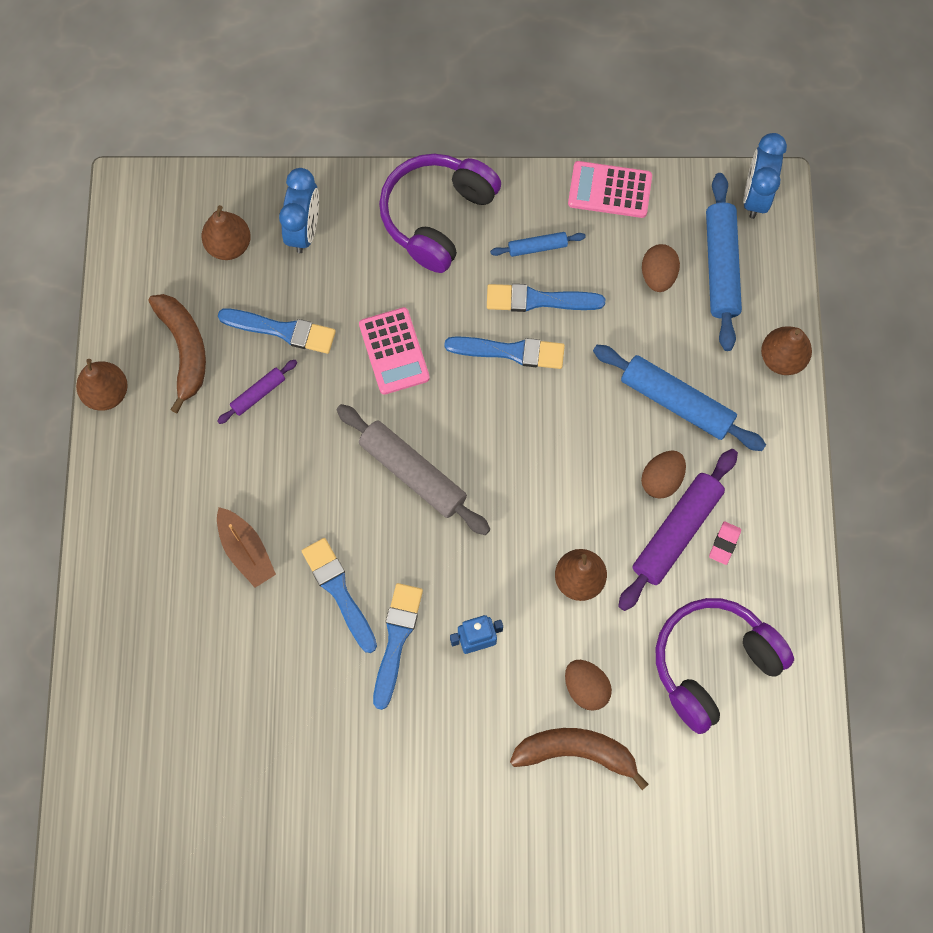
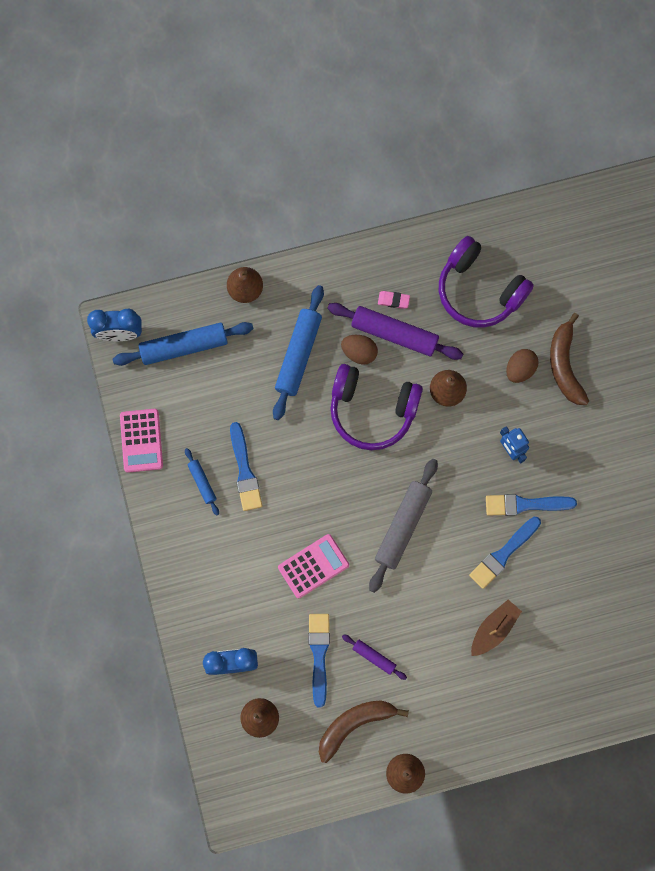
camera: 105 degrees left, 5 degrees up
purple headphones [379,154,501,273] -> purple headphones moved to [330,364,423,450]
blue brush [444,336,565,369] -> none
brown egg [642,244,680,292] -> none

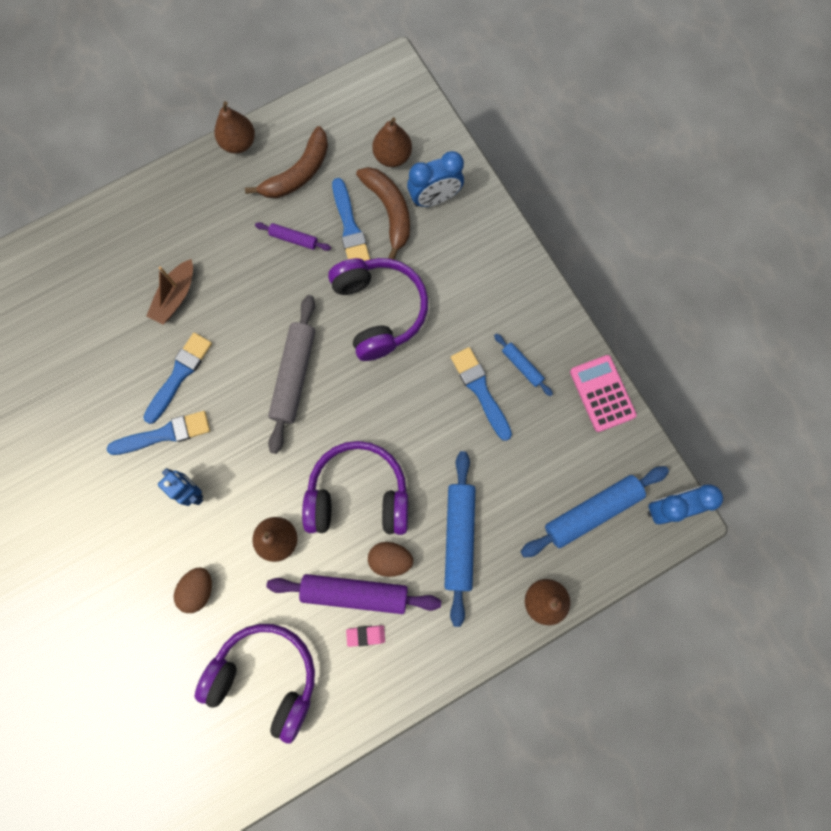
camera: 165 degrees right, 0 degrees up
pink calculator [278,534,349,598] -> purple headphones [328,258,428,361]
brown banana [550,313,589,405] -> brown banana moved to [356,167,410,260]

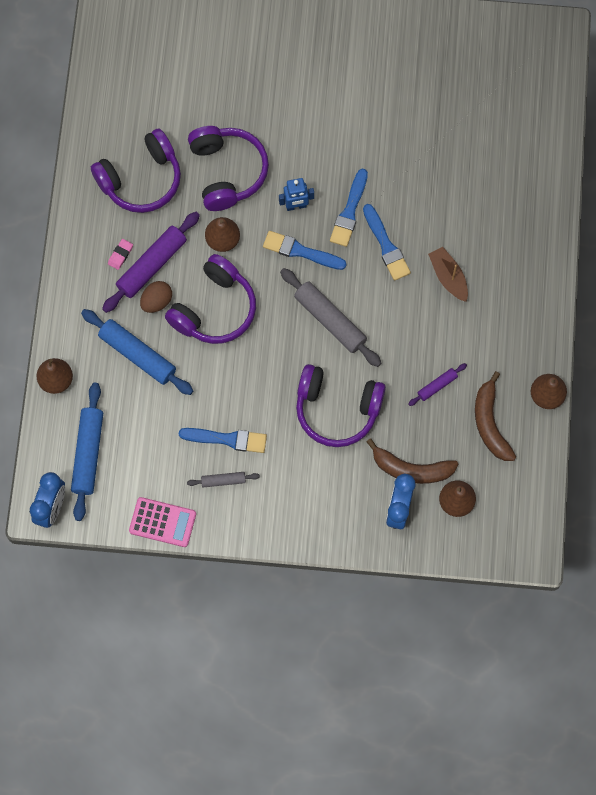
camera: 125 degrees right, 5 degrees down
brown egg [174,567,212,613] -> purple headphones [188,126,269,211]
blue brush [332,178,370,261] -> blue brush moved to [263,231,346,270]
blue rolling pin [494,333,553,396] -> grey rolling pin [187,472,260,488]

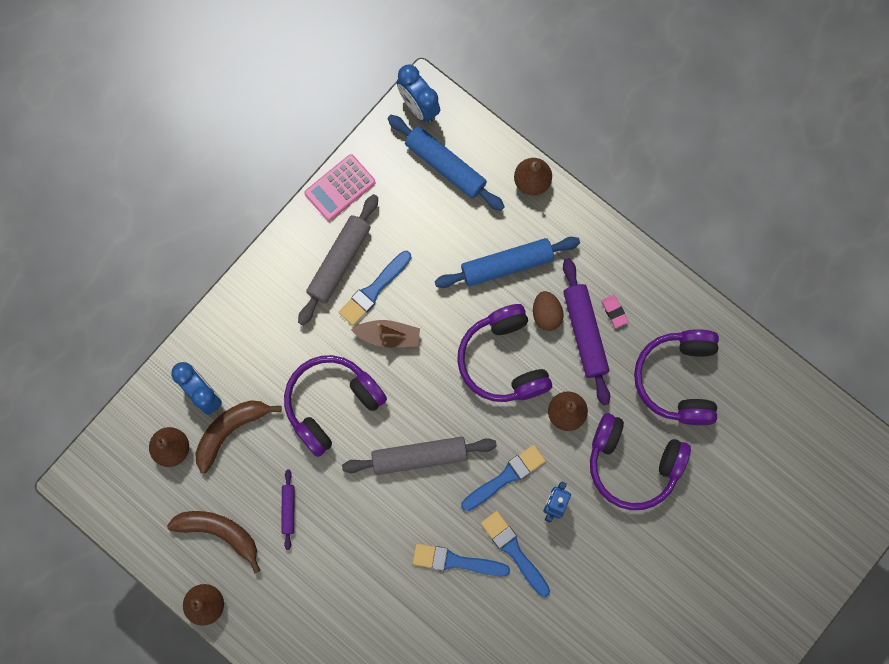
camera: 125 degrees right, 5 degrees up
grey rolling pin [187,472,260,488] -> grey rolling pin [298,194,378,325], size x1.96
brown boat [428,247,468,302] -> brown boat moved to [351,320,420,348]

